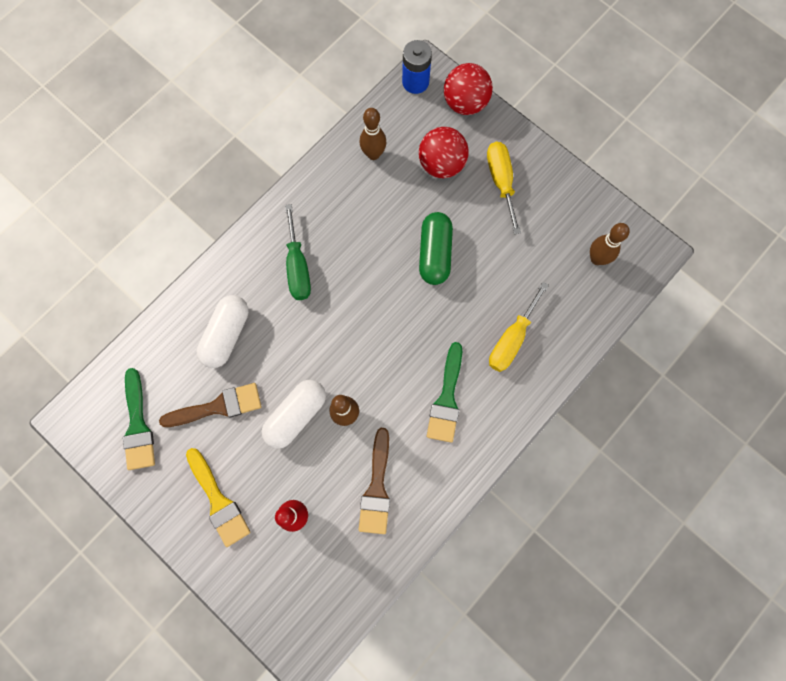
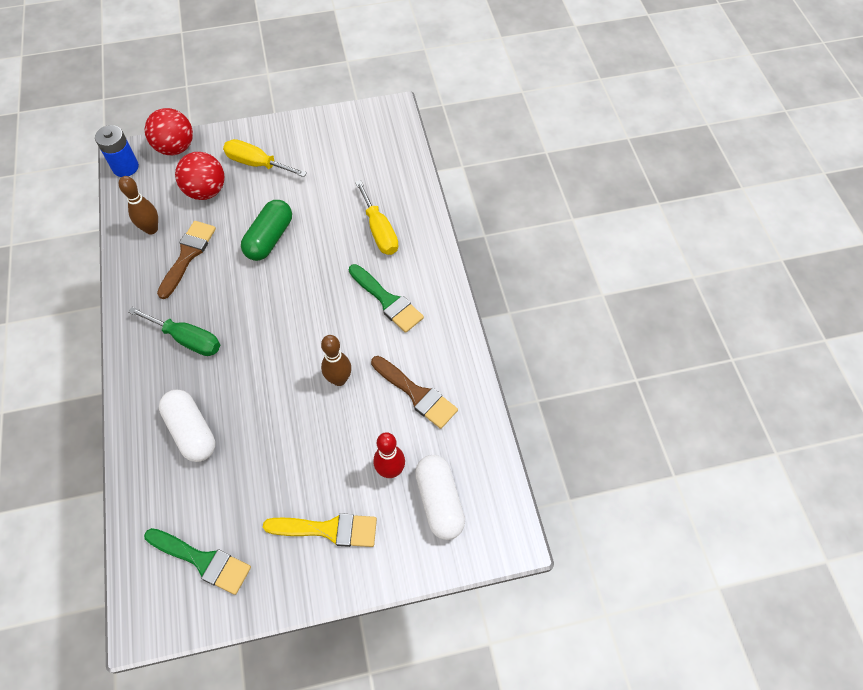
camera: 55 degrees left, 15 degrees down
brown brush [159,383,262,427] -> brown brush moved to [157,221,216,299]
white capsule [262,380,326,449] -> white capsule moved to [415,455,465,540]
green capsule [419,212,453,285] -> green capsule turned 75 degrees clockwise [241,200,292,261]
brown bowling pin [590,223,630,265] -> none

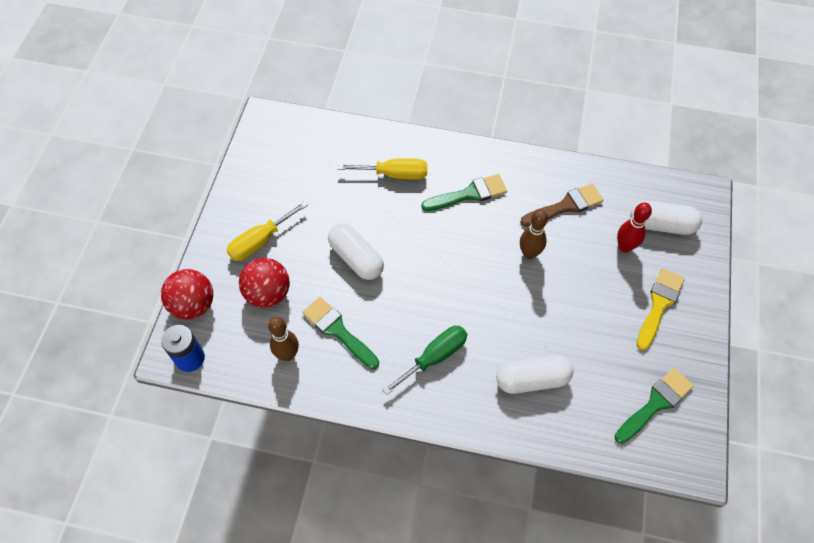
camera: 65 degrees left, 0 degrees up
brown brush [157,221,216,299] -> green brush [302,297,379,369]
green capsule [241,200,292,261] -> white capsule [328,223,384,280]

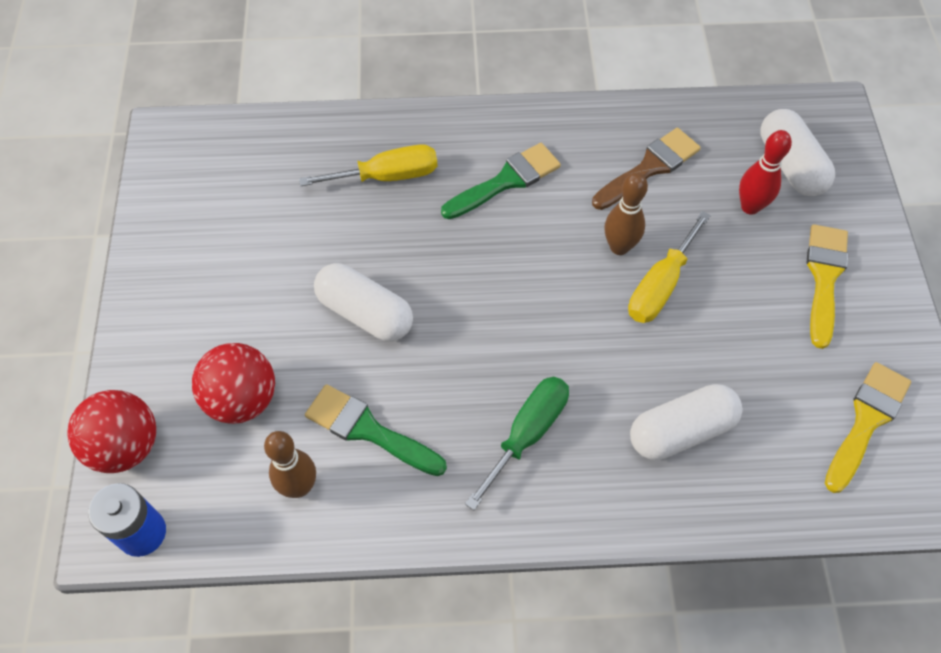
camera: 15 degrees left, 0 degrees up
yellow screwdriver [227,201,308,261] -> yellow screwdriver moved to [628,211,711,323]
green brush [615,368,694,444] -> yellow brush [825,362,911,493]
white capsule [630,200,702,235] -> white capsule turned 75 degrees clockwise [760,109,835,196]

